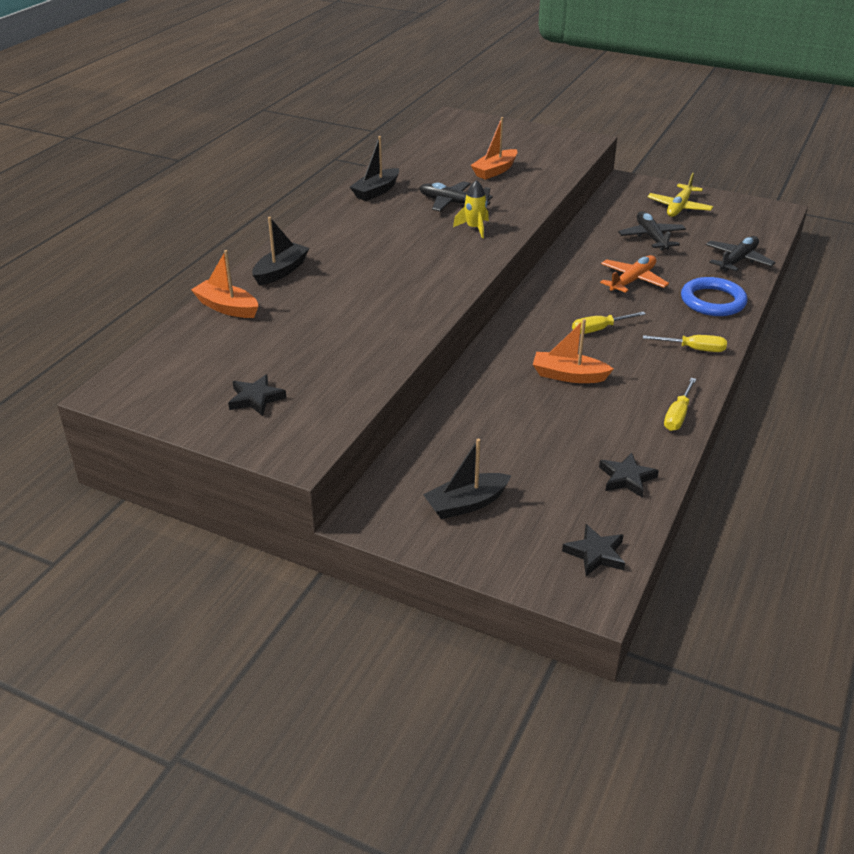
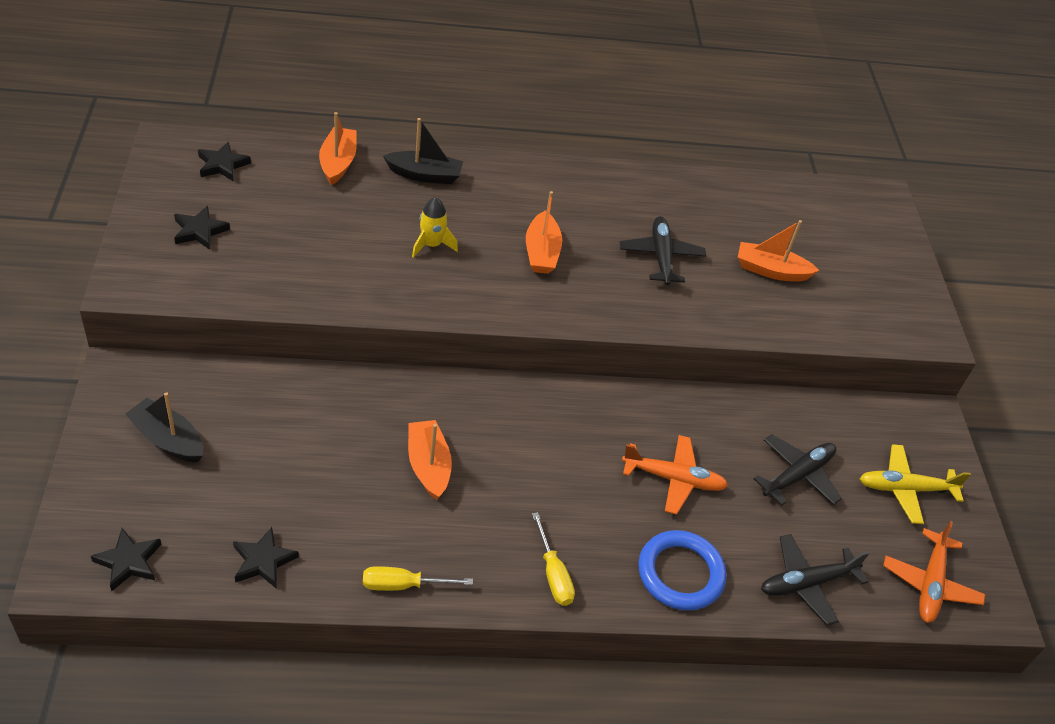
camera: 55 degrees right, 10 degrees up
black boat [350,136,399,201] -> none
yellow rocket [453,180,489,238] -> yellow rocket moved to [412,197,458,258]
yellow screwdriver [572,312,646,334] -> none
black plane [706,236,776,272] -> black plane turned 150 degrees clockwise [761,534,870,625]
none -> black star [198,142,251,182]
none -> orange boat [526,191,562,274]
none -> orange plane [883,521,985,623]

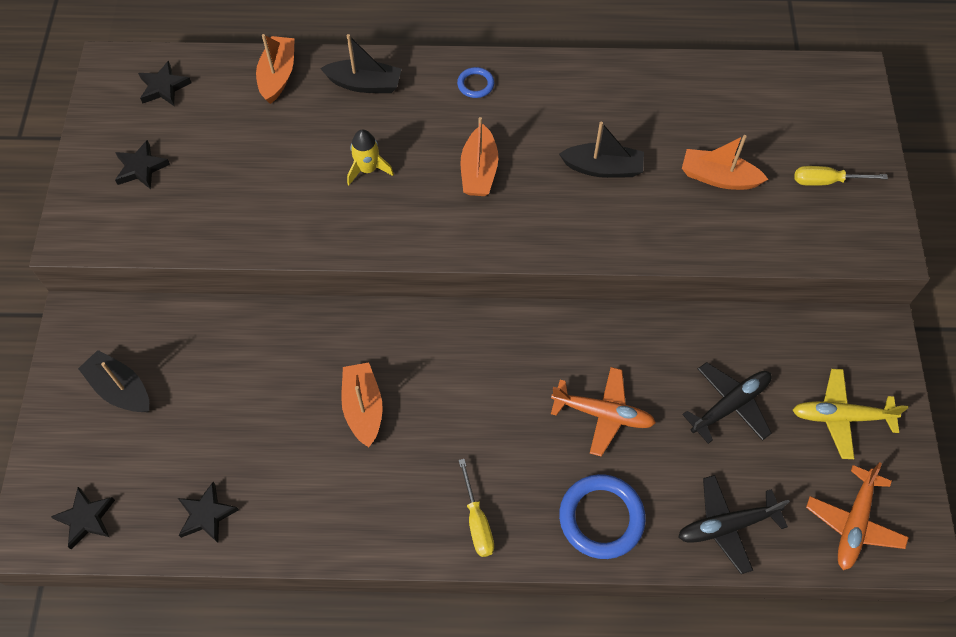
camera: 10 degrees right, 15 degrees up
yellow screwdriver [363,566,473,591] -> yellow screwdriver moved to [795,166,888,186]
black plane [620,216,706,285] -> black boat [559,121,644,178]
none -> blue ring [457,67,494,98]

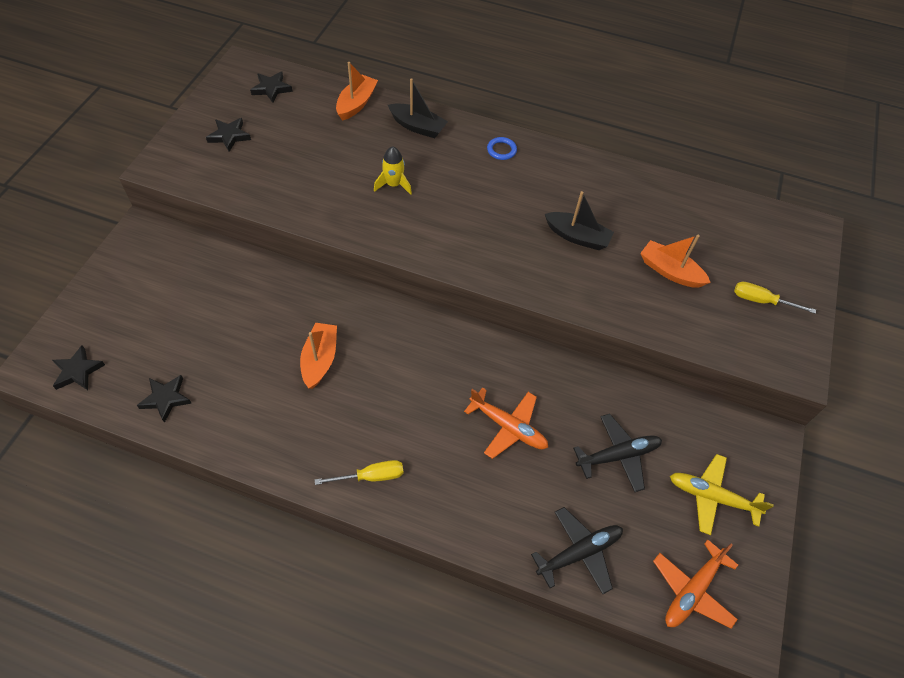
camera: 15 degrees right, 5 degrees down
black boat [78,350,149,412] -> none
yellow screwdriver [459,459,494,557] -> yellow screwdriver turned 105 degrees counterclockwise [315,460,403,485]
orange boat [460,117,498,196] -> none
blue ring [559,474,646,559] -> none
black plane [678,475,790,574] -> black plane turned 150 degrees clockwise [531,507,623,594]

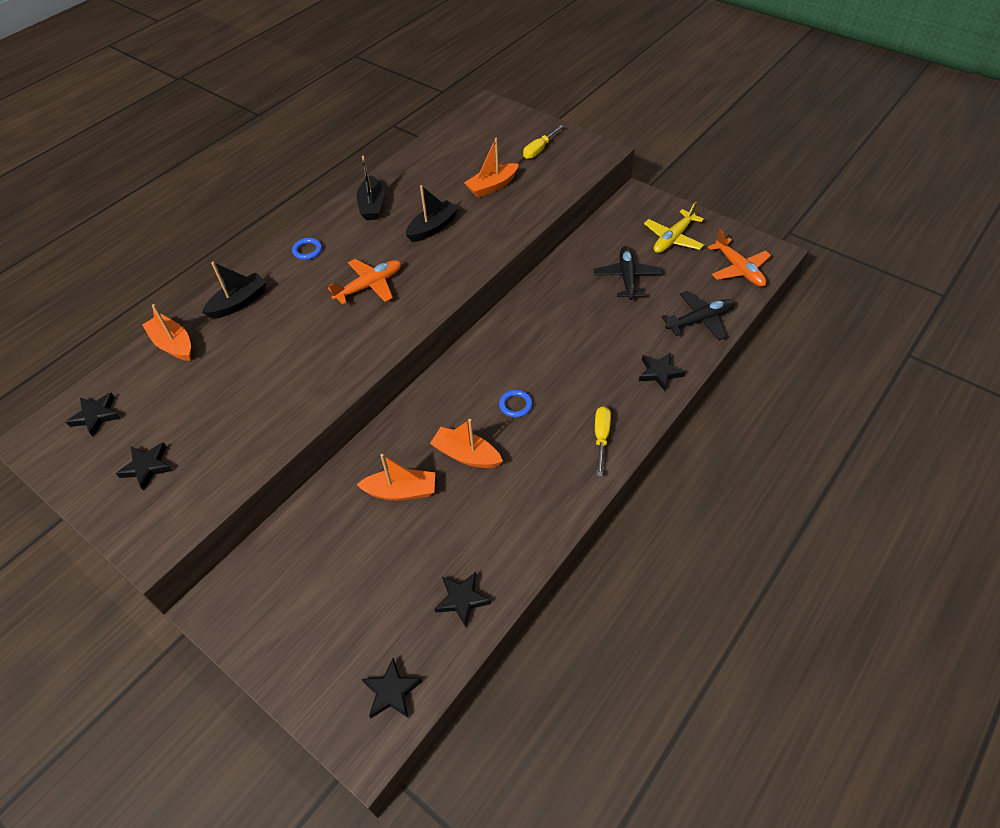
camera: 65 degrees left, 5 degrees down
yellow rocket [374,146,412,195] -> none
orange plane [464,387,548,459] -> orange plane moved to [328,259,402,305]
black plane [531,507,623,594] -> black plane turned 75 degrees clockwise [661,291,735,340]
none -> orange boat [356,454,435,501]
none -> black boat [357,155,384,220]
none -> blue ring [499,390,533,417]
none -> black star [639,353,685,391]

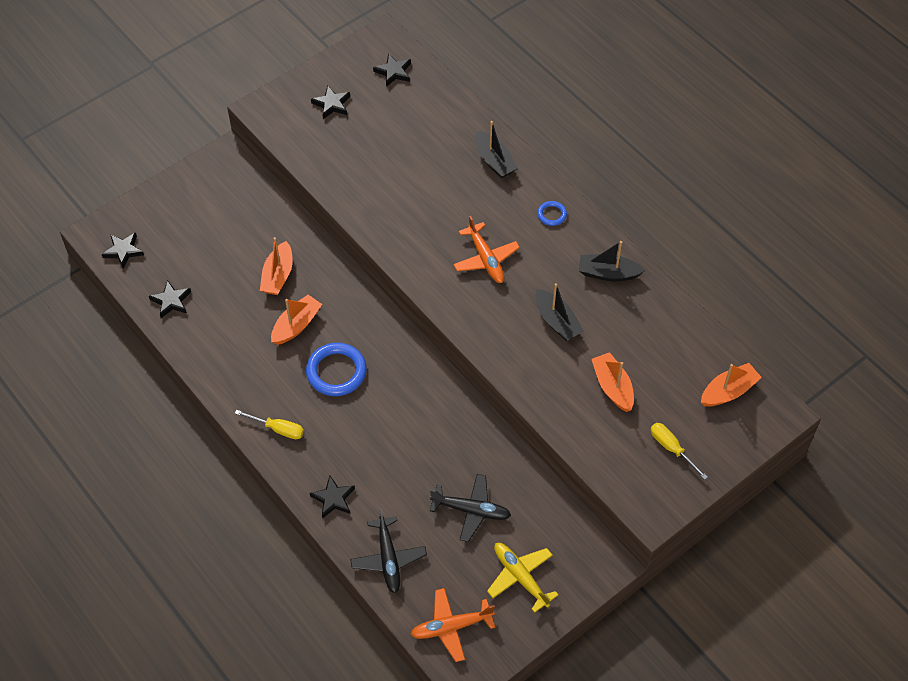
camera: 100 degrees right, 5 degrees up
orange boat [142,304,191,361] -> orange boat moved to [701,363,762,406]
blue ring [499,390,533,417] -> blue ring [306,343,367,396], size x1.97

